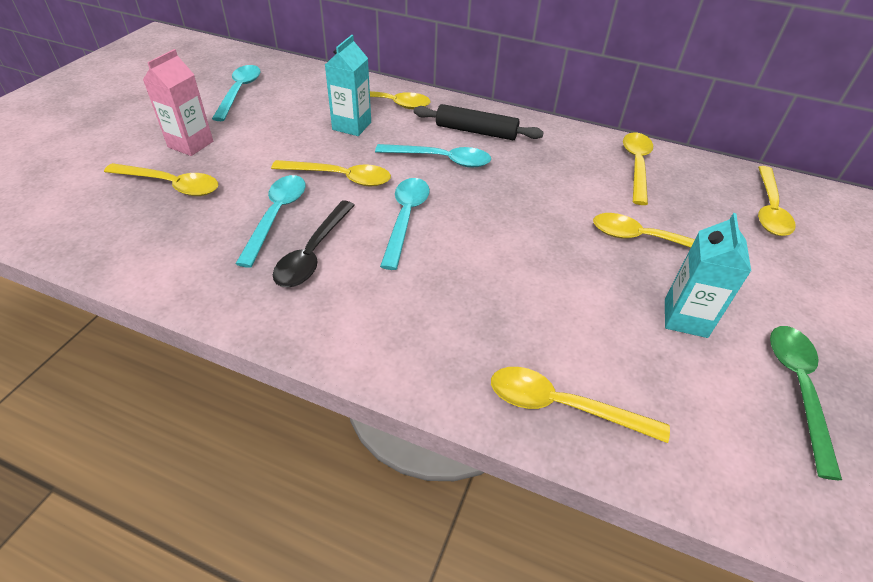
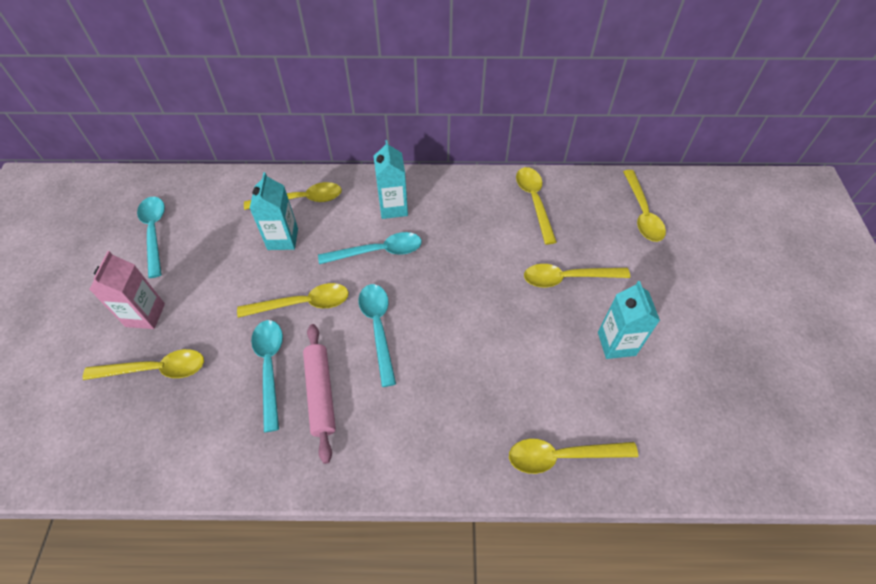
camera: 20 degrees left, 10 degrees up
black spoon [273,201,355,287] -> pink rolling pin [303,324,336,464]
black rolling pin [413,104,544,140] -> turquoise carton [374,140,408,219]
green spoon [770,326,842,480] -> none

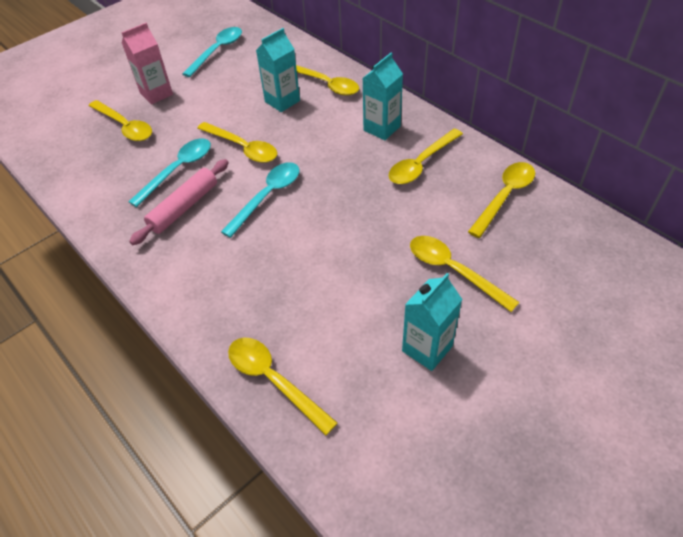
camera: 50 degrees right, 5 degrees down
turquoise spoon [318,232,422,264] -> none
yellow spoon [623,170,666,242] -> yellow spoon moved to [389,129,463,184]

